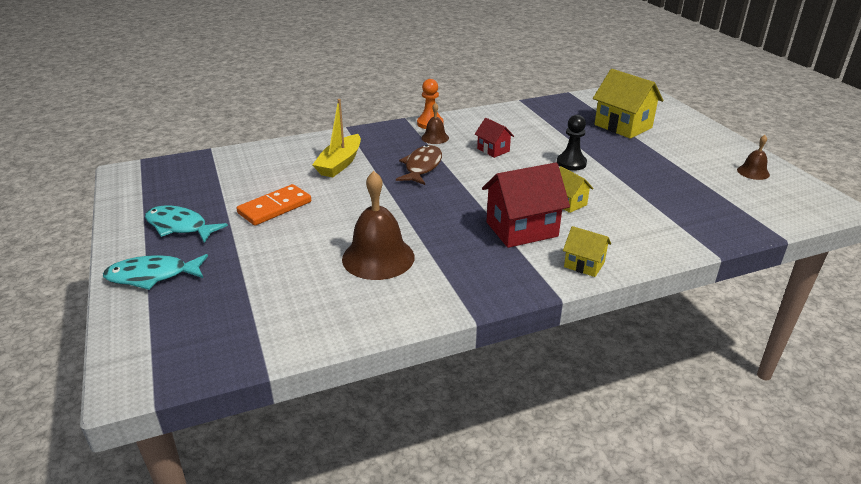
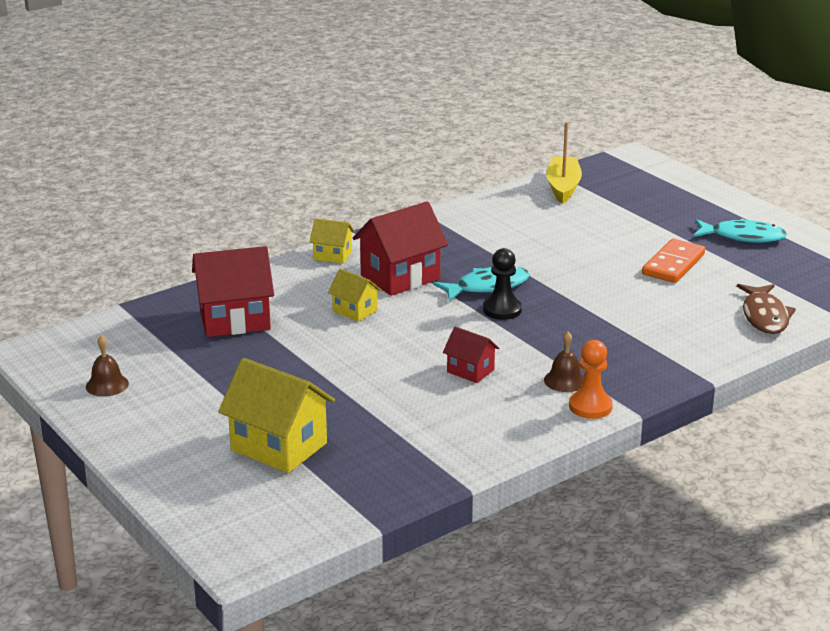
camera: 165 degrees right, 5 degrees down
turquoise fish [103,254,208,290] -> turquoise fish moved to [433,266,530,301]
yellow boat [312,99,361,177] -> yellow boat moved to [546,122,582,204]
brown bell [342,171,415,280] -> none
brown fish [396,145,442,185] -> brown fish moved to [737,284,796,334]
black pawn [557,115,587,171] -> black pawn moved to [483,248,522,320]
none -> red house [192,246,274,337]

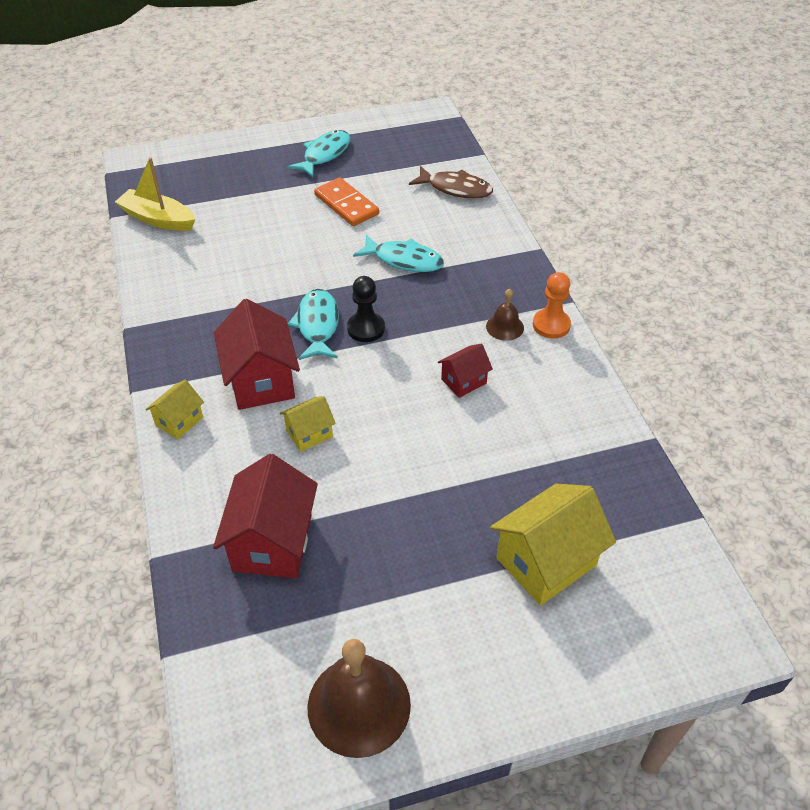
camera: 70 degrees left, 20 degrees up
brown bell [86,335,129,397] -> brown bell [307,639,411,758], size x1.95
none -> turquoise fish [353,234,444,272]

